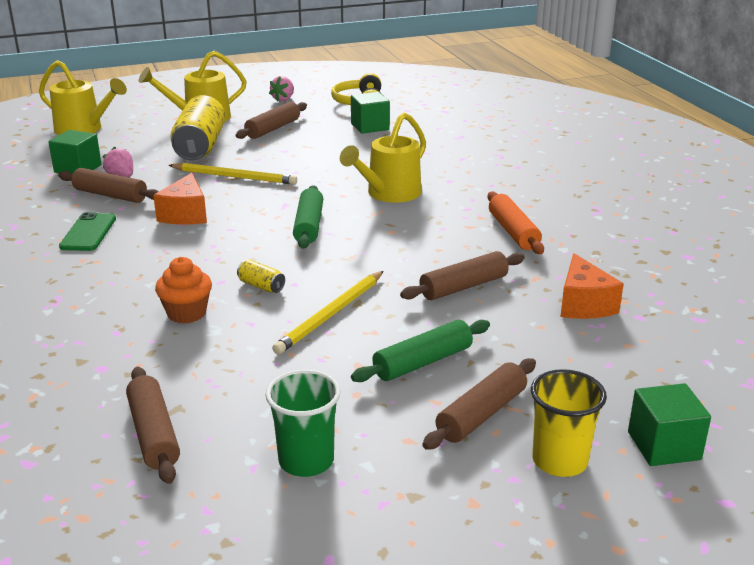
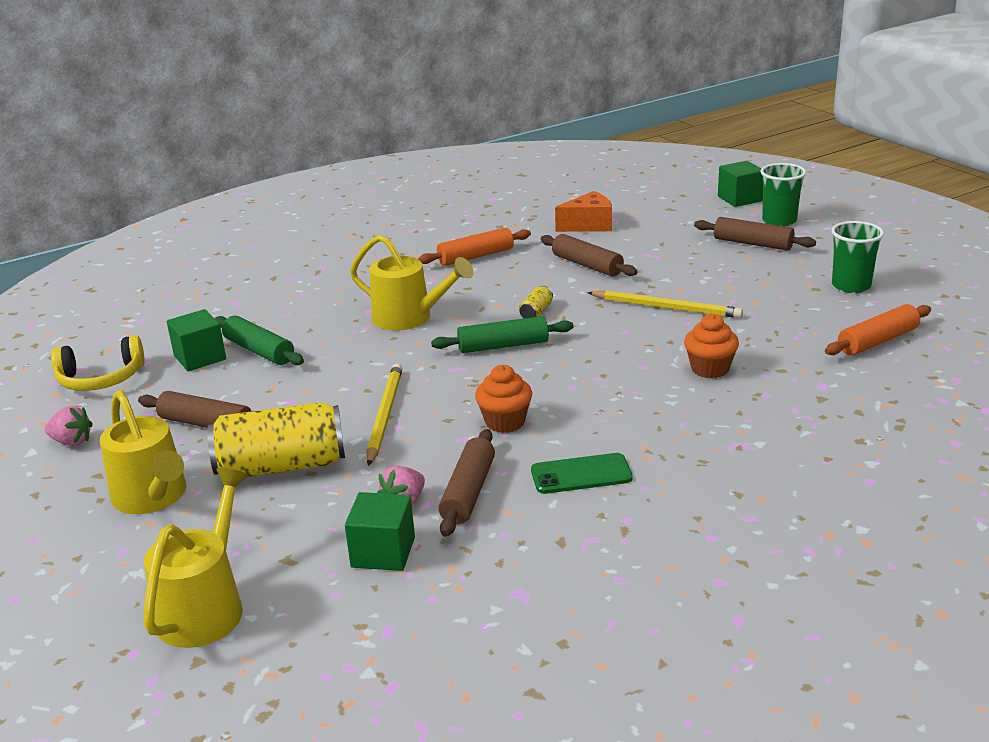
camera: 100 degrees left, 0 degrees up
brown rolling pin [126,367,180,484] -> orange rolling pin [825,304,931,355]
orange cheese [153,173,207,225] -> orange cupcake [475,365,532,433]
yellow can [237,259,285,293] -> yellow can moved to [519,286,553,318]
green rolling pin [351,320,490,382] -> green rolling pin moved to [215,316,304,365]
yellow cup [531,369,607,477] -> green cup [761,163,806,227]

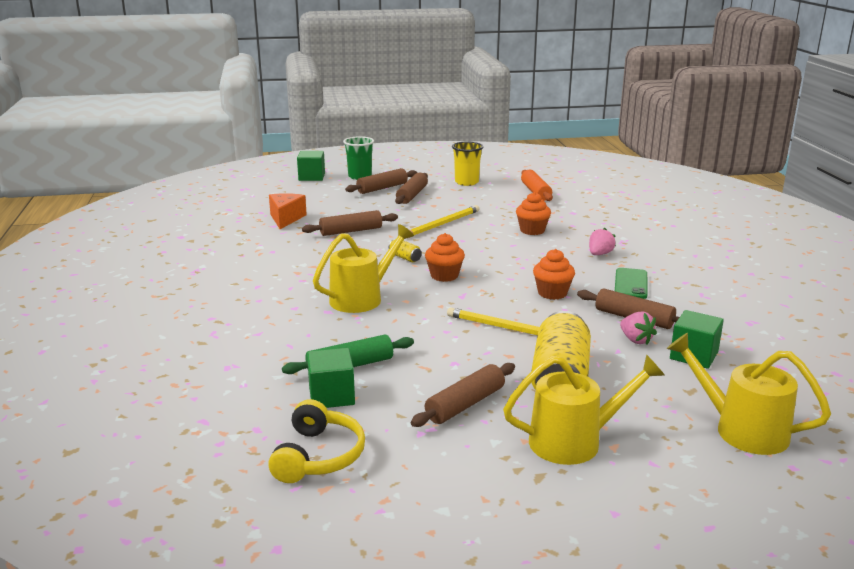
camera: 70 degrees left, 5 degrees down
pink strawberry [45,406,93,446] -> pink strawberry moved to [589,227,616,255]
orange rolling pin [418,227,531,266] -> none
green rolling pin [431,316,573,353] -> orange cupcake [425,233,465,282]
green cup [831,221,884,293] -> yellow cup [452,141,483,186]
none -> brown rolling pin [395,173,428,204]

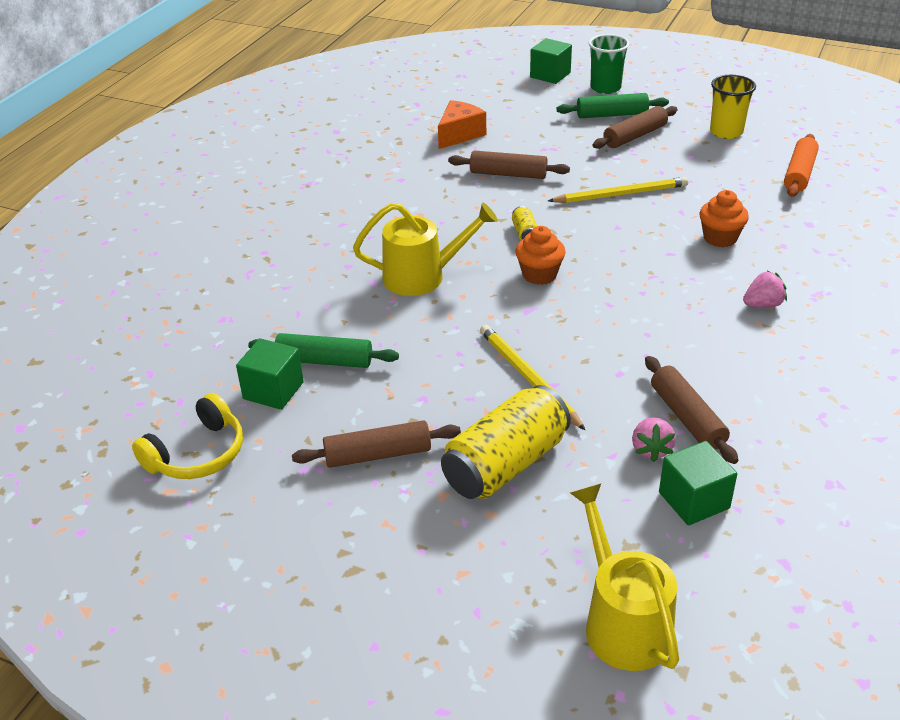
camera: 35 degrees right, 15 degrees up
brown rolling pin [345,168,417,194] -> green rolling pin [557,93,669,118]
yellow watering can [503,354,665,465] -> none
orange cupcake [533,249,575,300] -> none
green phone [615,268,648,299] -> none

